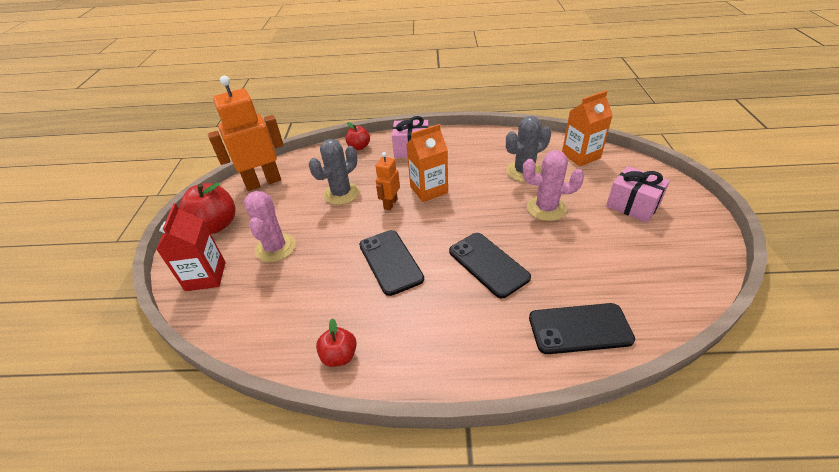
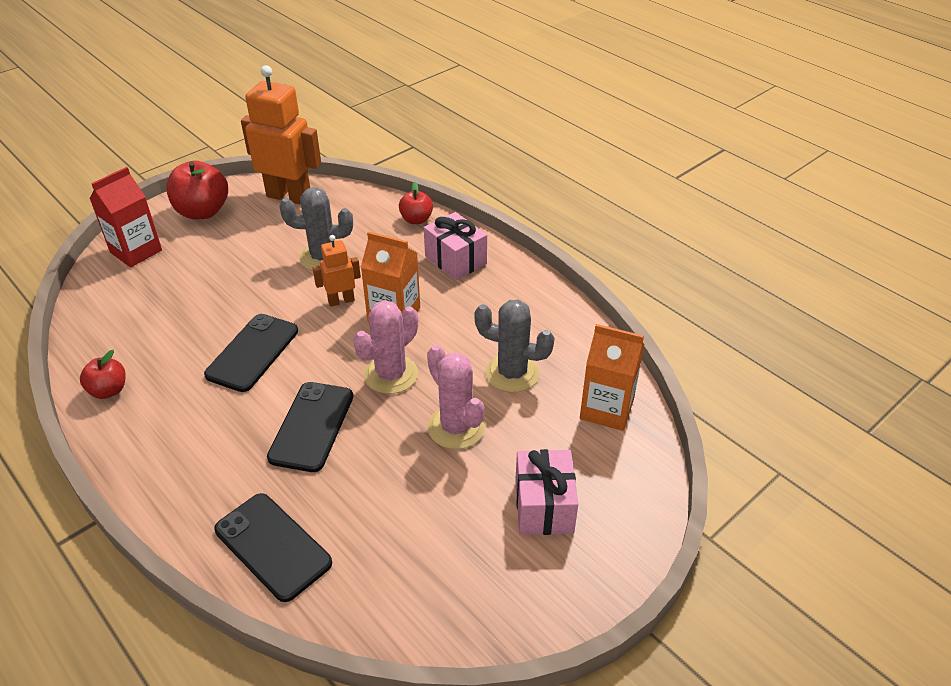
camera: 45 degrees right, 0 degrees up
pink cactus [244,191,296,262] -> pink cactus moved to [353,300,418,394]

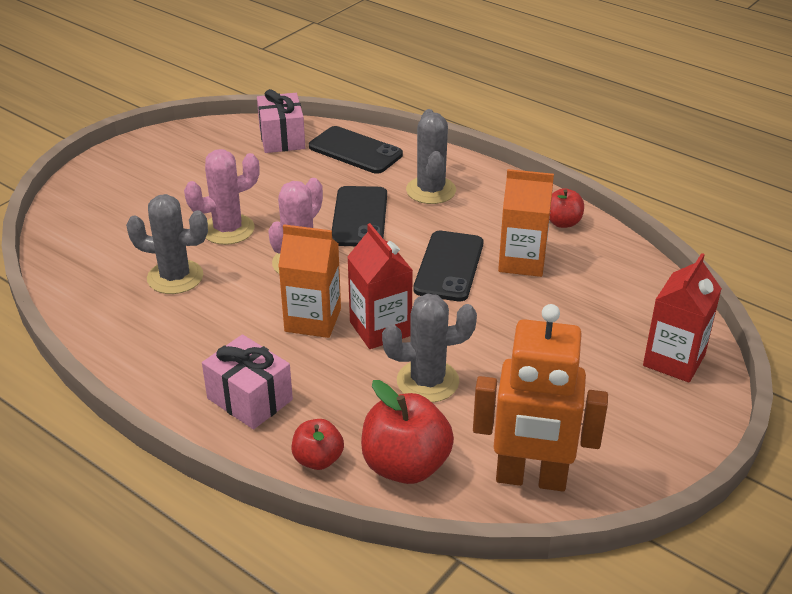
camera: 170 degrees right, 5 degrees down
red apple [166,161,228,219] -> red apple moved to [361,380,454,484]
orange robot [313,235,361,307] -> red carton [347,223,413,349]
pink cactus [427,345,485,449] -> pink cactus turned 75 degrees counterclockwise [184,149,259,245]
pink gift [515,449,578,535] -> pink gift moved to [257,89,305,153]
orange carton [580,324,645,431] -> orange carton moved to [498,169,554,277]
none -> grey cactus [406,109,456,204]

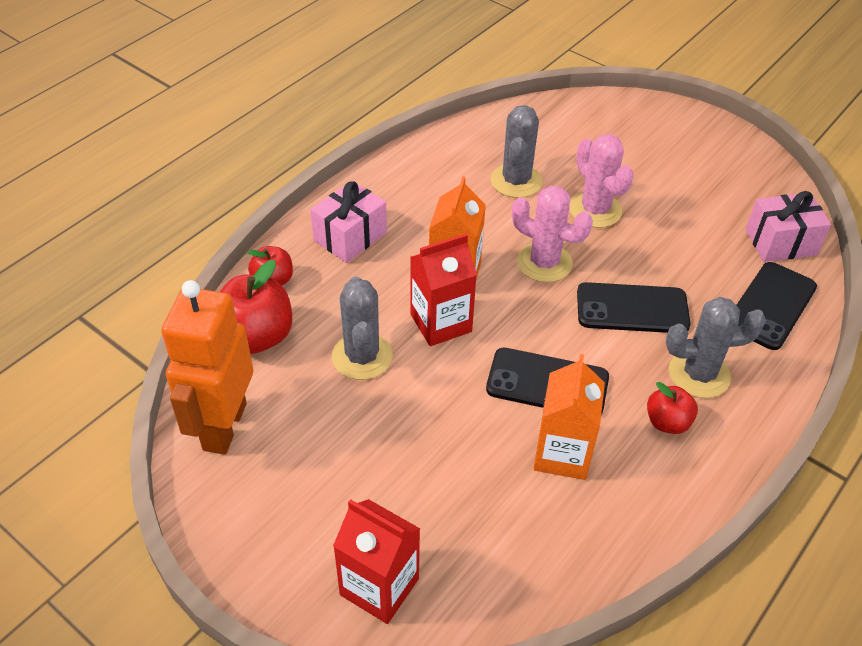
camera: 90 degrees right, 10 degrees up
red apple [549,188,584,228] -> red apple moved to [647,382,698,434]

